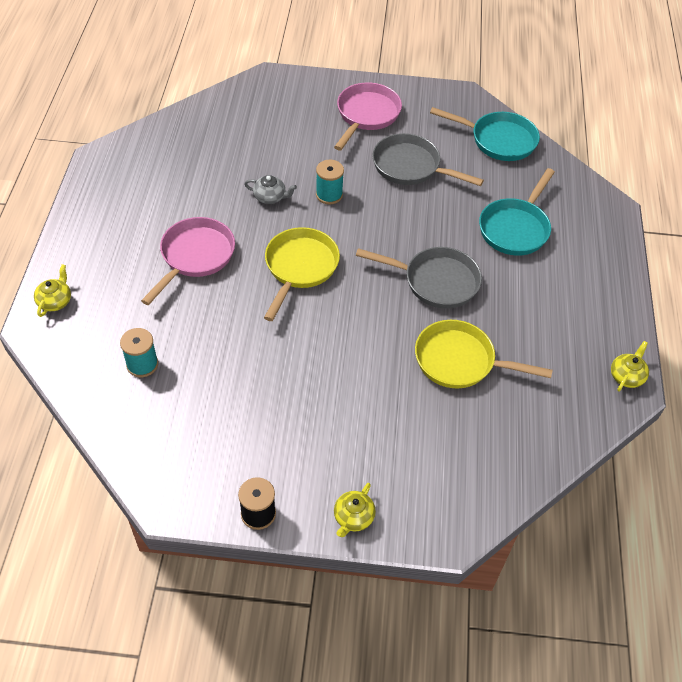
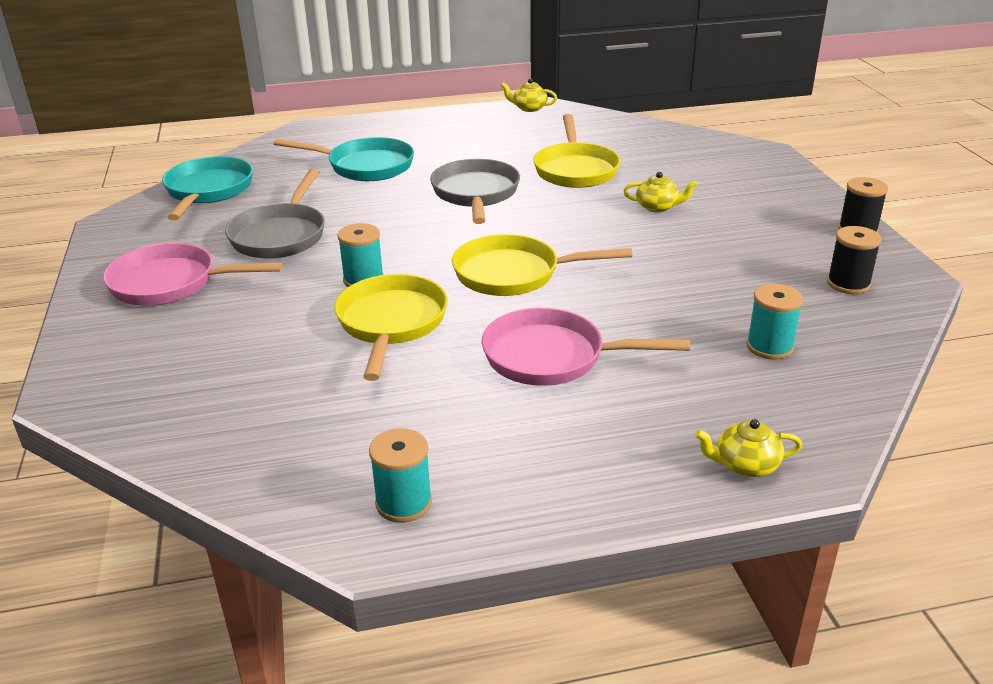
camera: 105 degrees left, 20 degrees down
grey teapot [244,175,297,204] -> yellow pan [334,274,448,381]
yellow teapot [334,483,376,537] -> yellow teapot moved to [624,172,698,212]
none -> turquoise spool [369,428,432,523]
none -> black spool [827,226,882,294]

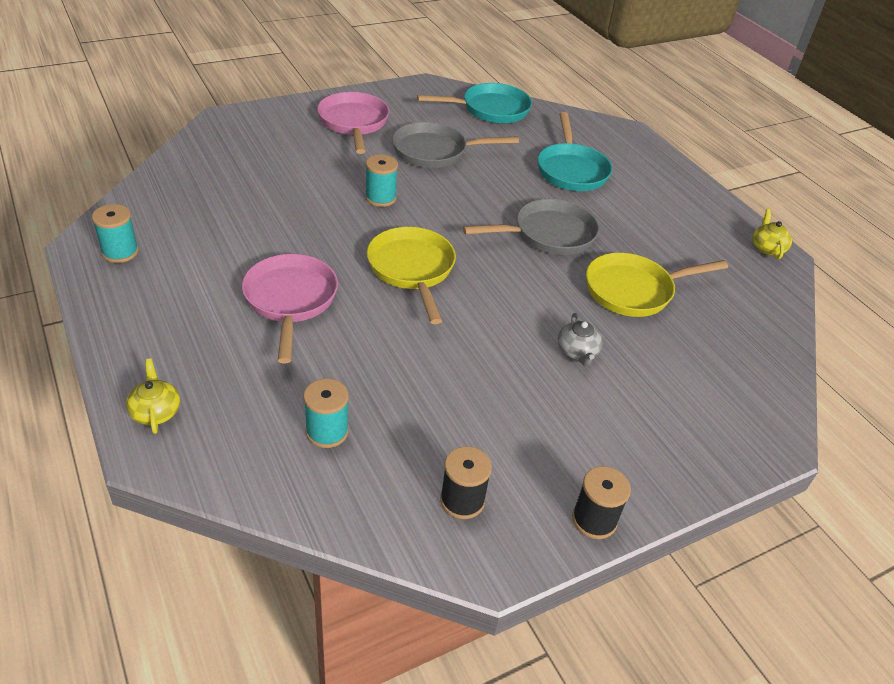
camera: 70 degrees right, 10 degrees up
yellow pan [334,274,448,381] -> none
yellow teapot [624,172,698,212] -> grey teapot [558,313,603,366]

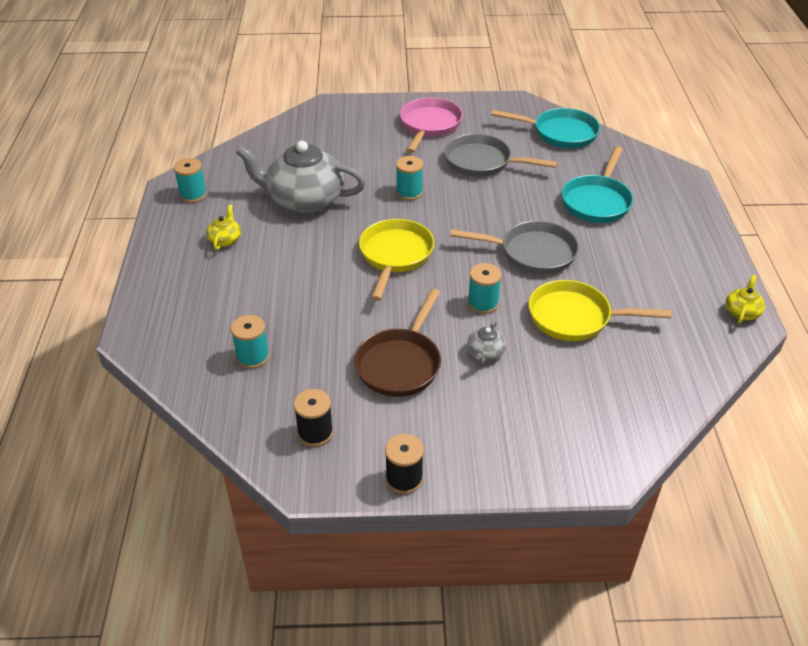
camera: 30 degrees right, 0 degrees up
yellow teapot [126,359,180,434] -> yellow teapot moved to [206,205,241,250]
pink pan [242,254,338,363] -> none
none -> grey teapot [236,141,365,213]
none -> brown pan [354,289,441,397]
none -> turquoise spool [468,263,502,314]

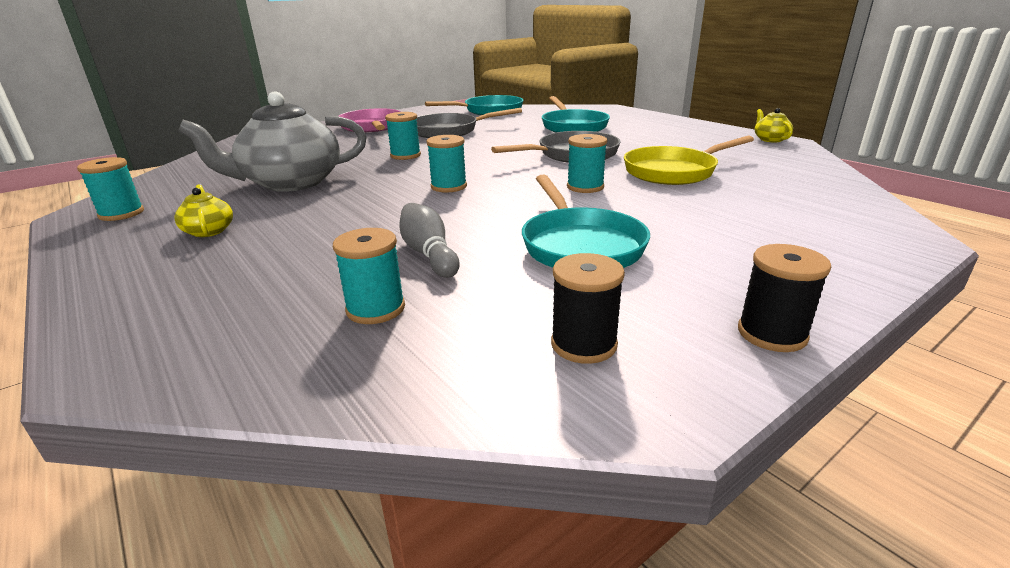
camera: 35 degrees left, 15 degrees down
brown pan [354,289,441,397] -> turquoise pan [522,175,650,268]
yellow pan [359,219,434,301] -> turquoise spool [427,135,467,193]
grey teapot [467,320,506,365] -> none
none -> grey bowling pin [399,203,460,278]

